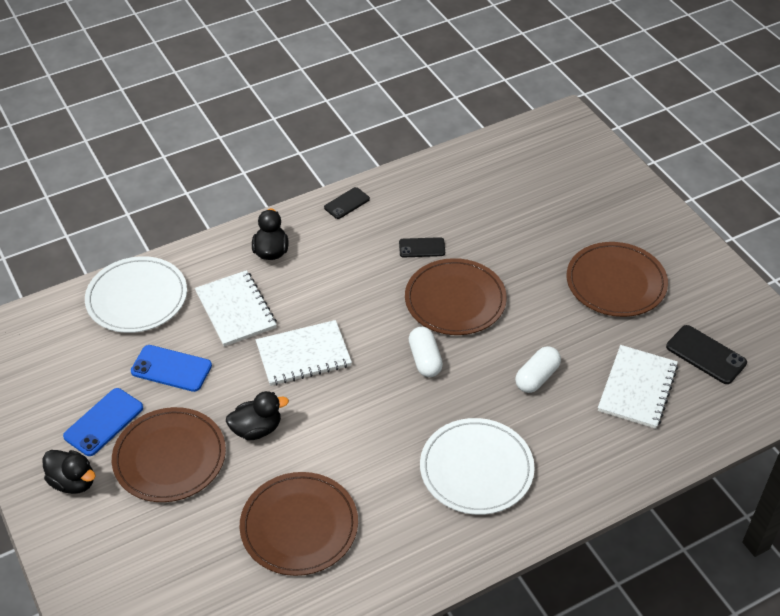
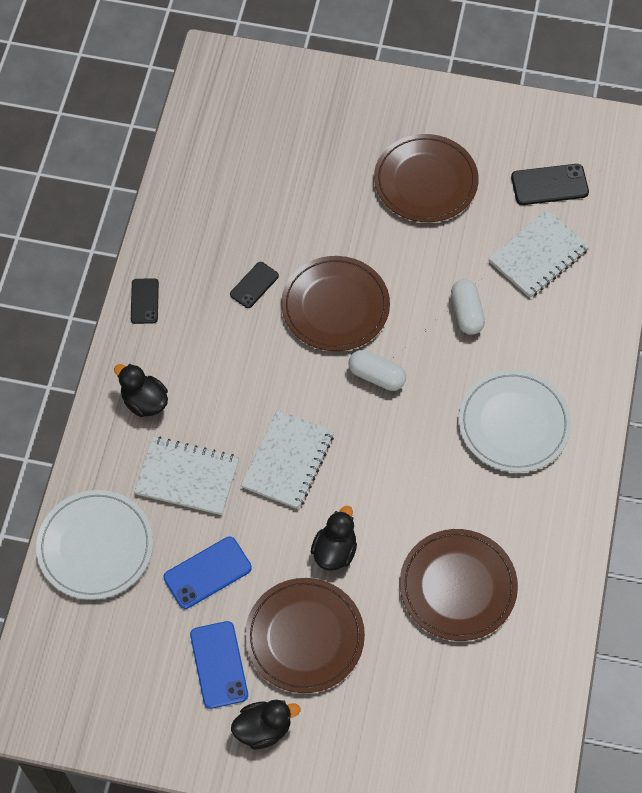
camera: 50 degrees left, 15 degrees up
white notebook [598,345,678,429] -> white notebook turned 75 degrees clockwise [488,209,590,298]

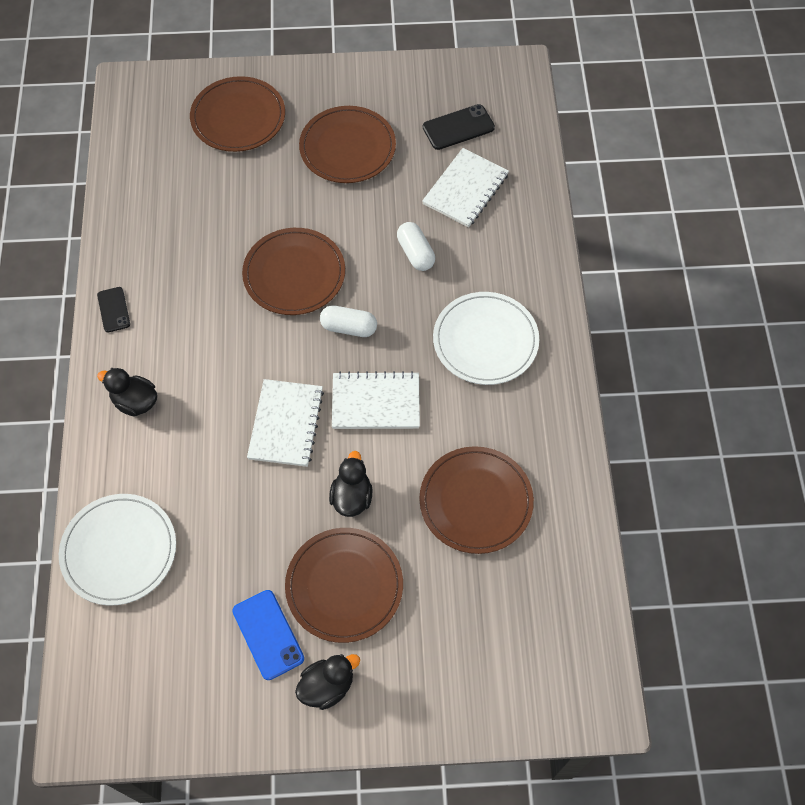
camera: 15 degrees left, 0 degrees up
white notebook [134,437,239,515] -> white notebook moved to [332,371,420,429]
blue phone [163,537,252,609] -> none
black phone [230,262,279,308] -> none
none -> brown plate [190,76,285,152]

